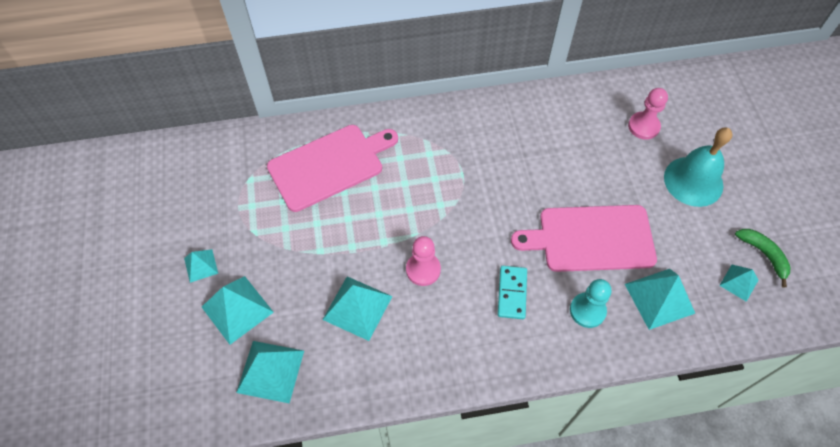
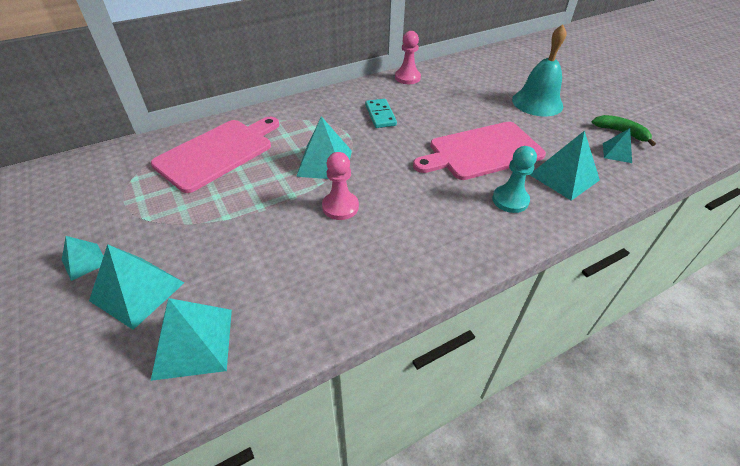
camera: 20 degrees left, 15 degrees down
turquoise pyramid [323,276,392,341] -> turquoise pyramid moved to [296,116,352,179]
turquoise domino [498,266,527,319] -> turquoise domino moved to [365,99,397,128]
pink pawn [628,88,668,140] -> pink pawn moved to [395,31,421,84]

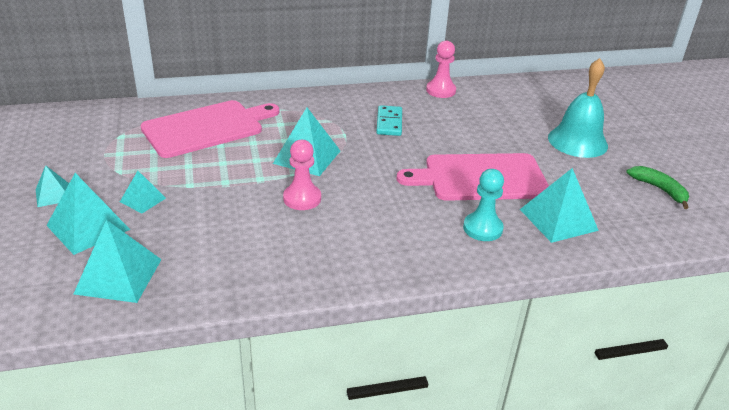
camera: 15 degrees right, 10 degrees down
turquoise pyramid [603,128,632,163] -> turquoise pyramid moved to [120,171,166,213]

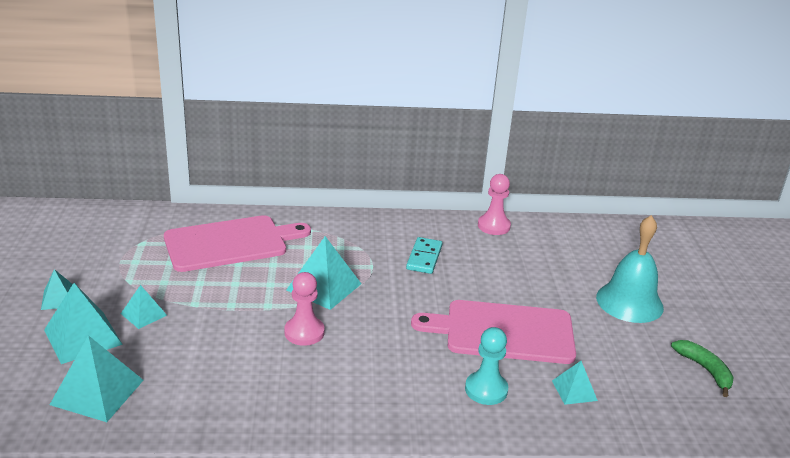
camera: 10 degrees right, 5 degrees down
turquoise pyramid [520,168,599,243] -> turquoise pyramid [552,361,598,405], size x0.57

